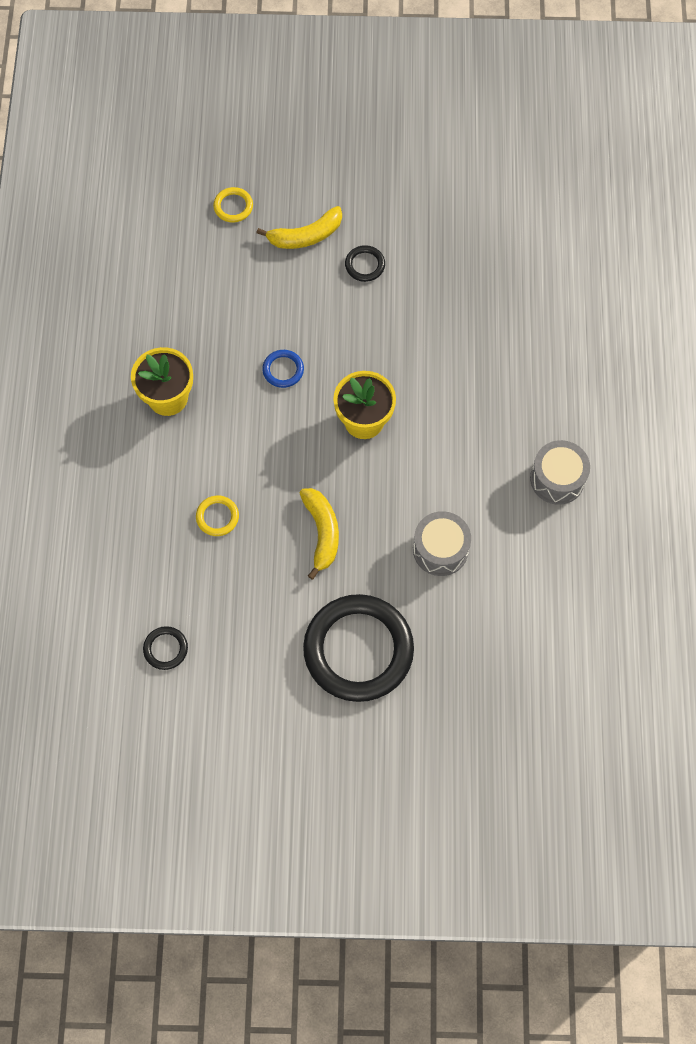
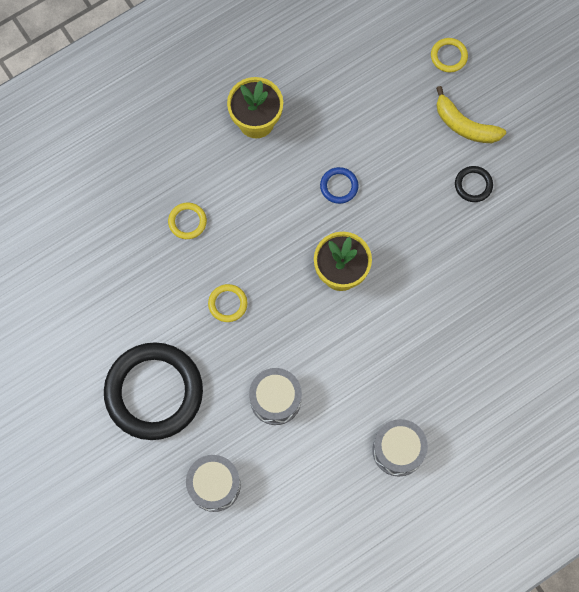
camera: 55 degrees right, 5 degrees up
black ring [143,626,188,670] -> none
yellow banana [300,488,339,580] -> yellow ring [208,284,248,322]
none -> grey drum [186,455,241,512]

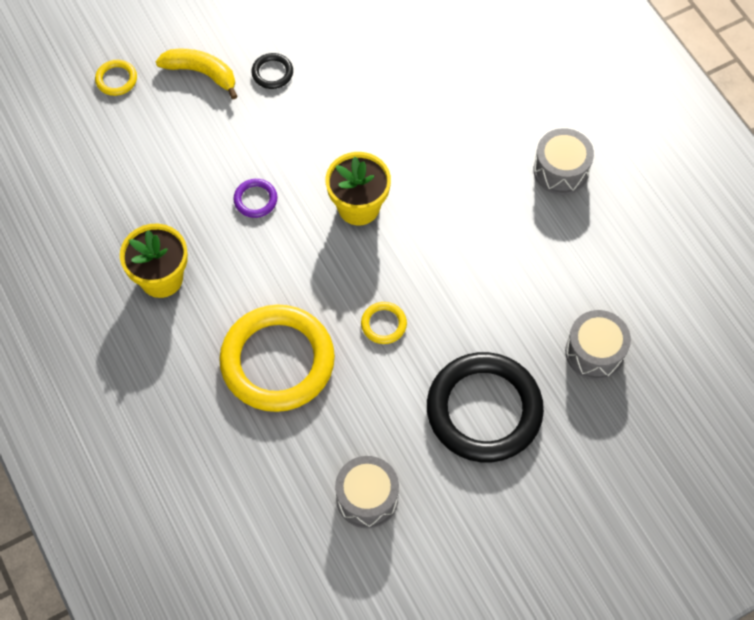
camera: 85 degrees left, 10 degrees down
yellow ring [168,203,207,239] -> yellow ring [219,305,335,412], size x2.46
grey drum [249,368,302,425] -> grey drum moved to [335,456,399,528]
blue ring [320,167,358,204] -> purple ring [233,179,277,218]
yellow banana [436,86,506,143] -> yellow banana turned 105 degrees counterclockwise [156,49,238,100]

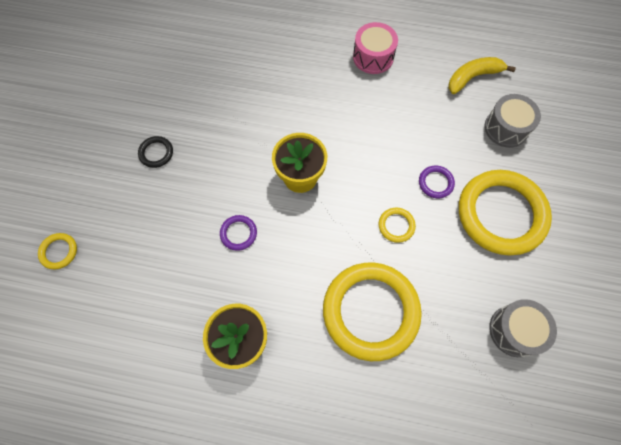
camera: 50 degrees left, 5 degrees up
yellow banana [156,49,238,100] -> yellow banana moved to [448,57,516,94]
black ring [427,352,544,462] -> yellow ring [459,170,552,255]
grey drum [533,128,594,195] -> pink drum [353,22,398,74]
none -> purple ring [419,166,455,198]

